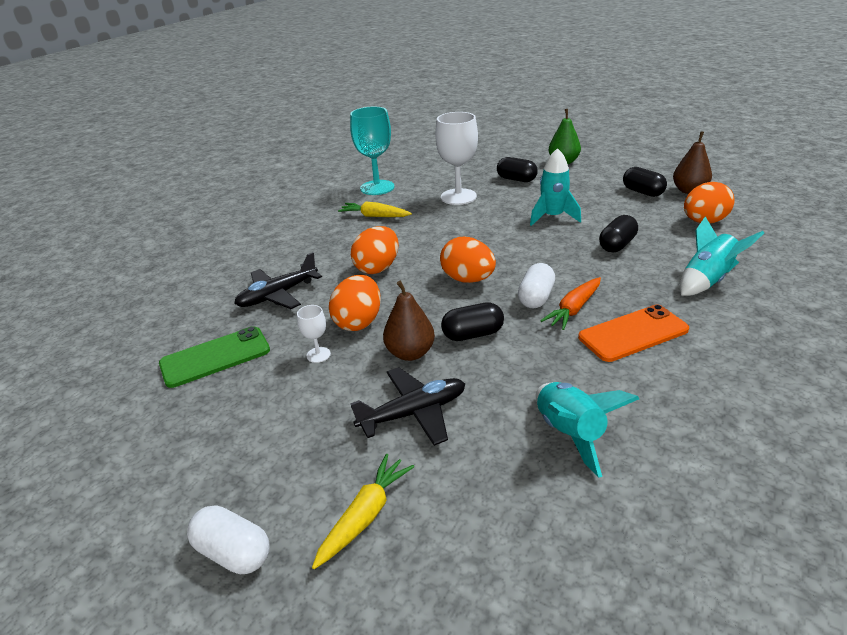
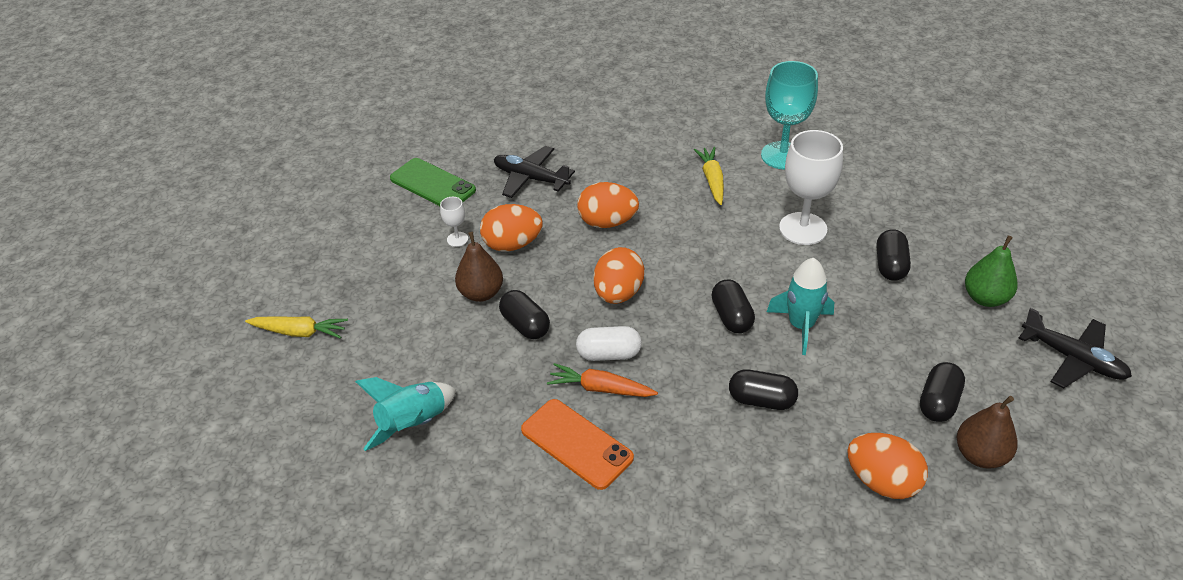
camera: 65 degrees right, 10 degrees up
white capsule [187,505,270,574] -> none
black plane [350,367,465,446] -> black plane moved to [1019,308,1132,388]
turquoise rocket [680,217,764,296] -> none
none -> black capsule [712,279,755,333]

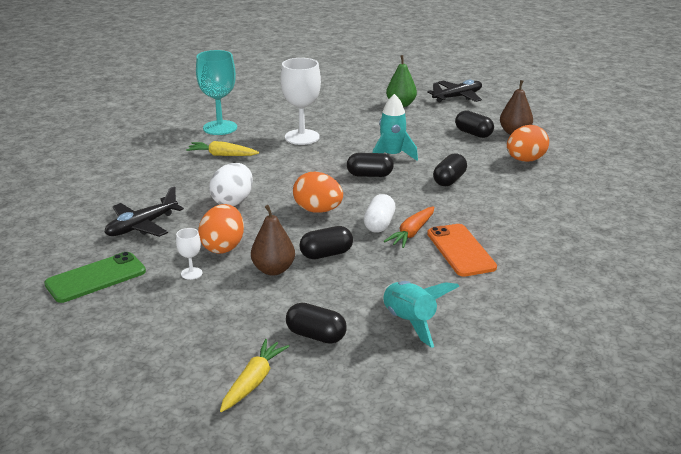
camera: 75 degrees left, 15 degrees down
orange phone [521,399,634,490] -> orange phone turned 75 degrees counterclockwise [427,224,497,277]
orange egg [577,182,639,228] -> white egg [209,163,253,206]
black capsule [877,229,911,281] -> black capsule moved to [286,303,347,344]

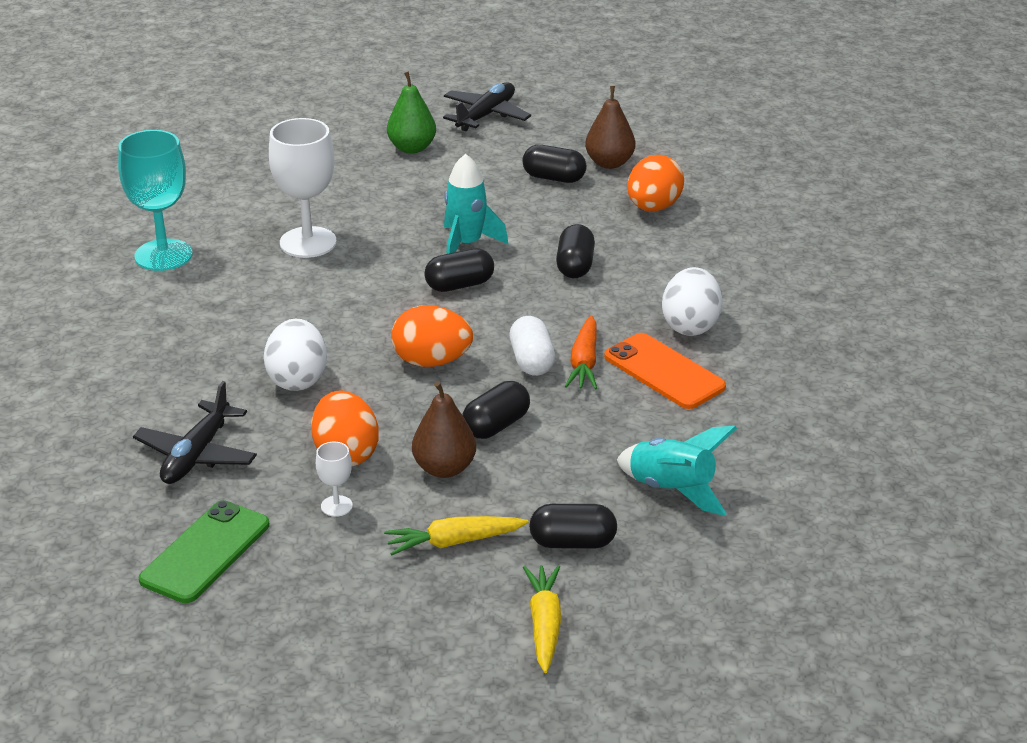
camera: 25 degrees left, 5 degrees up
yellow carrot [186,141,259,156] -> yellow carrot moved to [384,516,529,555]
none -> white egg [662,267,722,336]

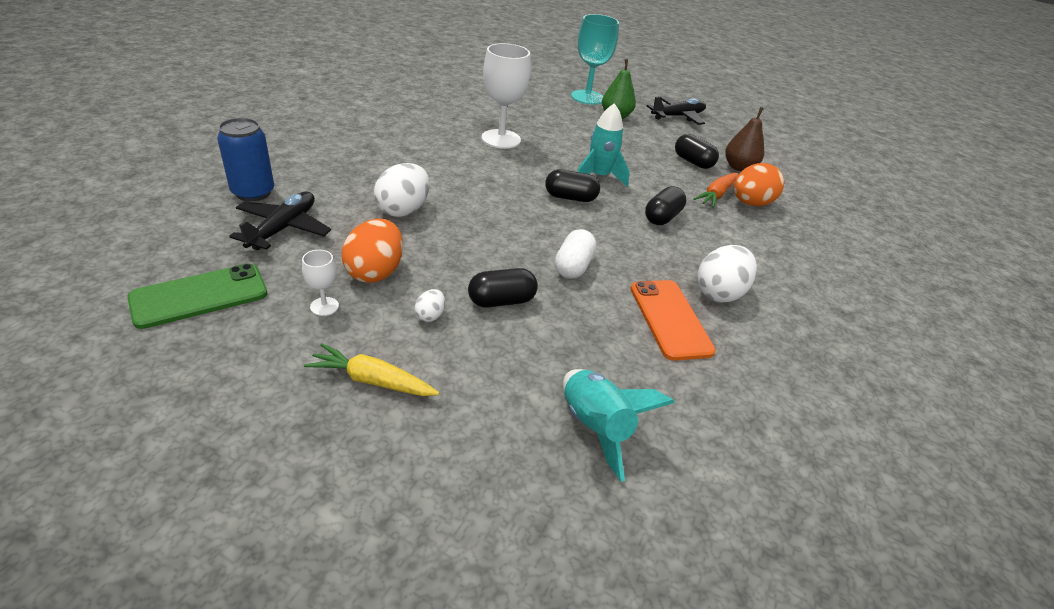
camera: 25 degrees right, 5 degrees up
turquoise goblet [118,130,192,271] -> turquoise goblet moved to [571,14,619,105]
black plane [133,381,257,484] -> black plane turned 150 degrees clockwise [229,192,331,250]
orange egg [391,305,473,367] -> none
brown pear [412,381,476,478] -> white egg [415,289,445,322]
yellow carrot [523,565,562,673] -> none
black capsule [529,504,617,549] -> none
orange carrot [565,315,597,389] -> orange carrot moved to [694,173,738,208]
none -> blue can [217,118,274,201]

